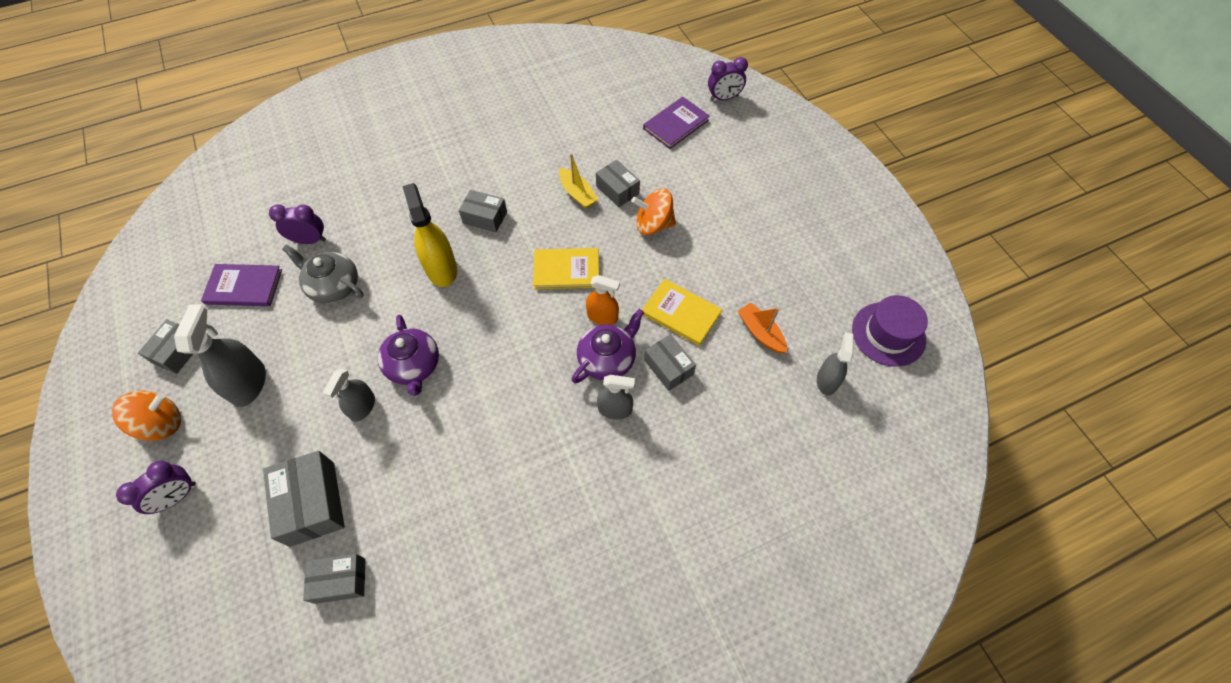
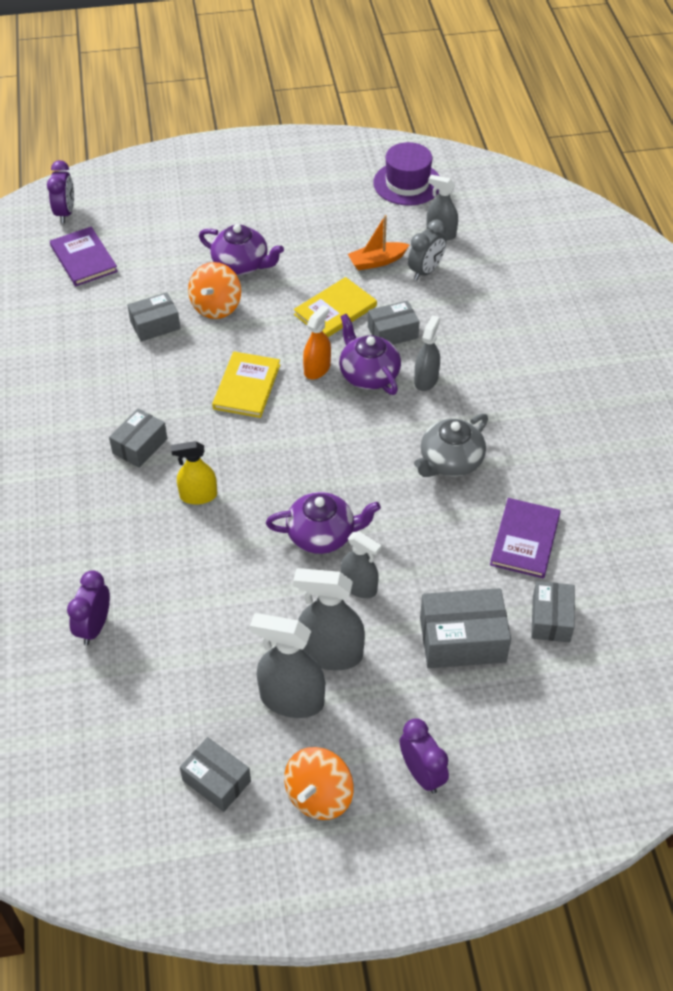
camera: 75 degrees left, 10 degrees down
orange spinning top [112,391,181,441] -> orange spinning top turned 135 degrees counterclockwise [284,747,354,820]
purple book [201,264,282,306] -> purple book moved to [490,498,561,578]
grey teapot [282,245,363,303] -> grey teapot moved to [414,413,488,477]
yellow spray bottle [402,183,457,287] -> yellow spray bottle [171,441,217,505], size x0.64
yellow boat [559,153,599,209] -> none
none -> purple teapot [199,224,284,275]
none -> grey spray bottle [293,568,365,670]
none -> grey clock [408,219,446,280]

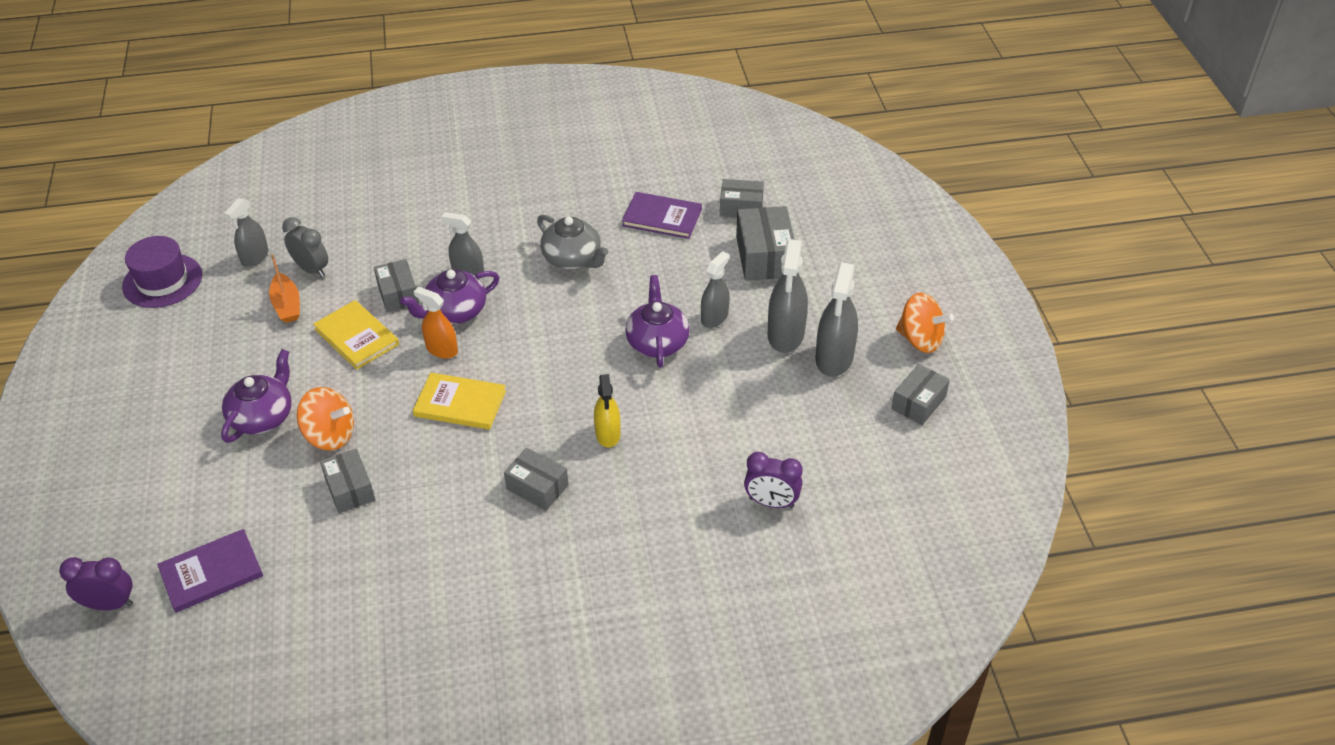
camera: 90 degrees left, 5 degrees down
purple clock [400,718,449,794] -> none

